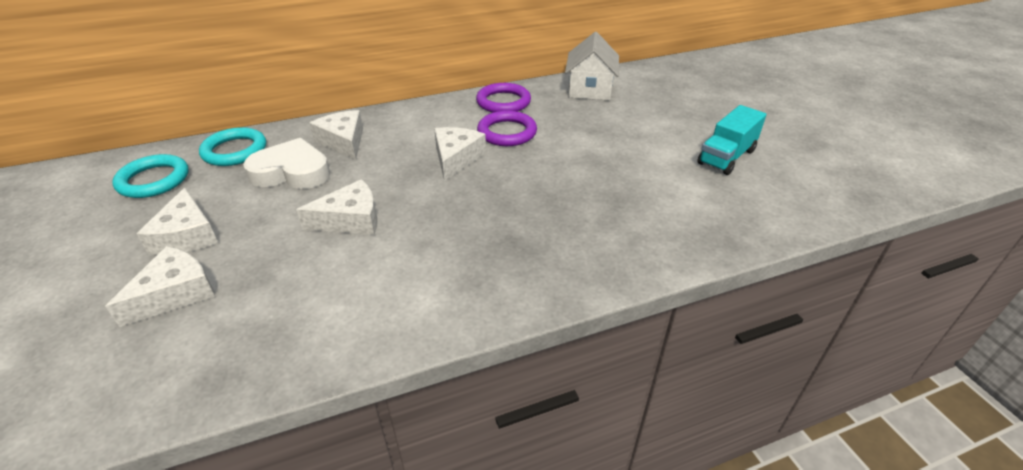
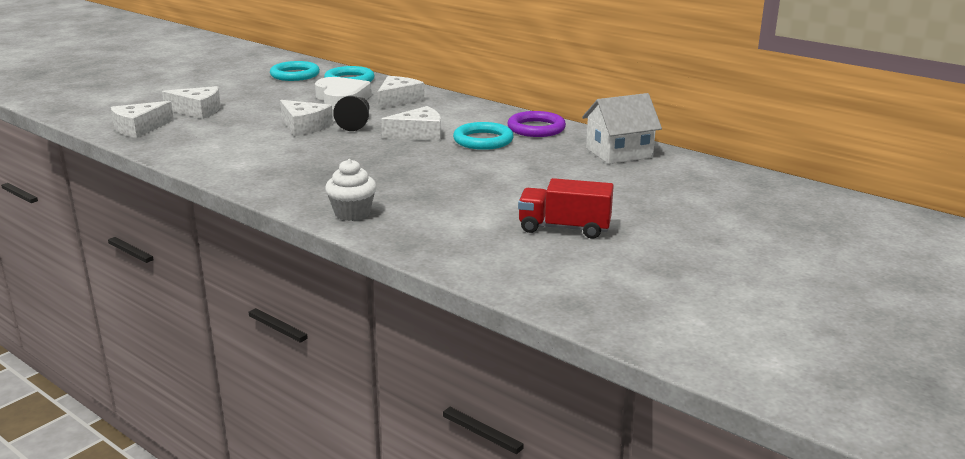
camera: 60 degrees right, 15 degrees down
white cheese [137,188,218,255] -> white cheese moved to [111,101,174,138]
purple ring [477,111,537,146] -> turquoise ring [453,122,514,150]
turquoise truck [697,105,766,175] -> red truck [518,178,614,239]
none -> white cupcake [325,159,377,221]
none -> black pawn [333,96,369,131]

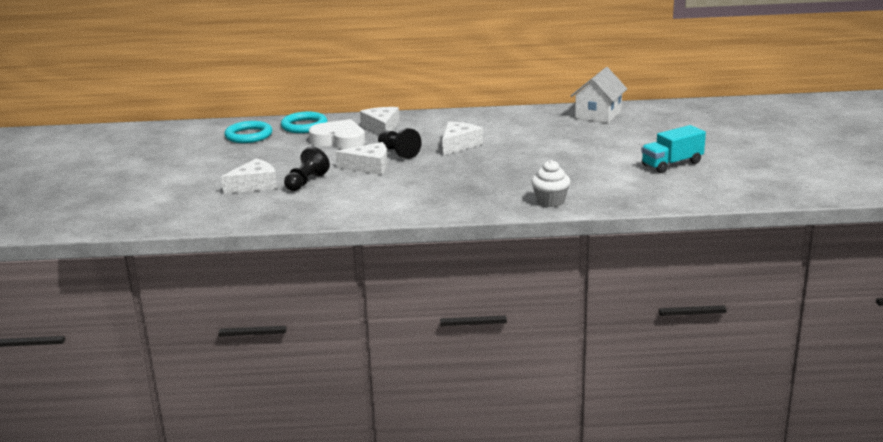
camera: 40 degrees left, 0 degrees up
white cheese [111,101,174,138] -> none
turquoise ring [453,122,514,150] -> none
purple ring [508,111,566,137] -> none
red truck [518,178,614,239] -> turquoise truck [641,125,706,173]
none -> black pawn [284,147,330,191]

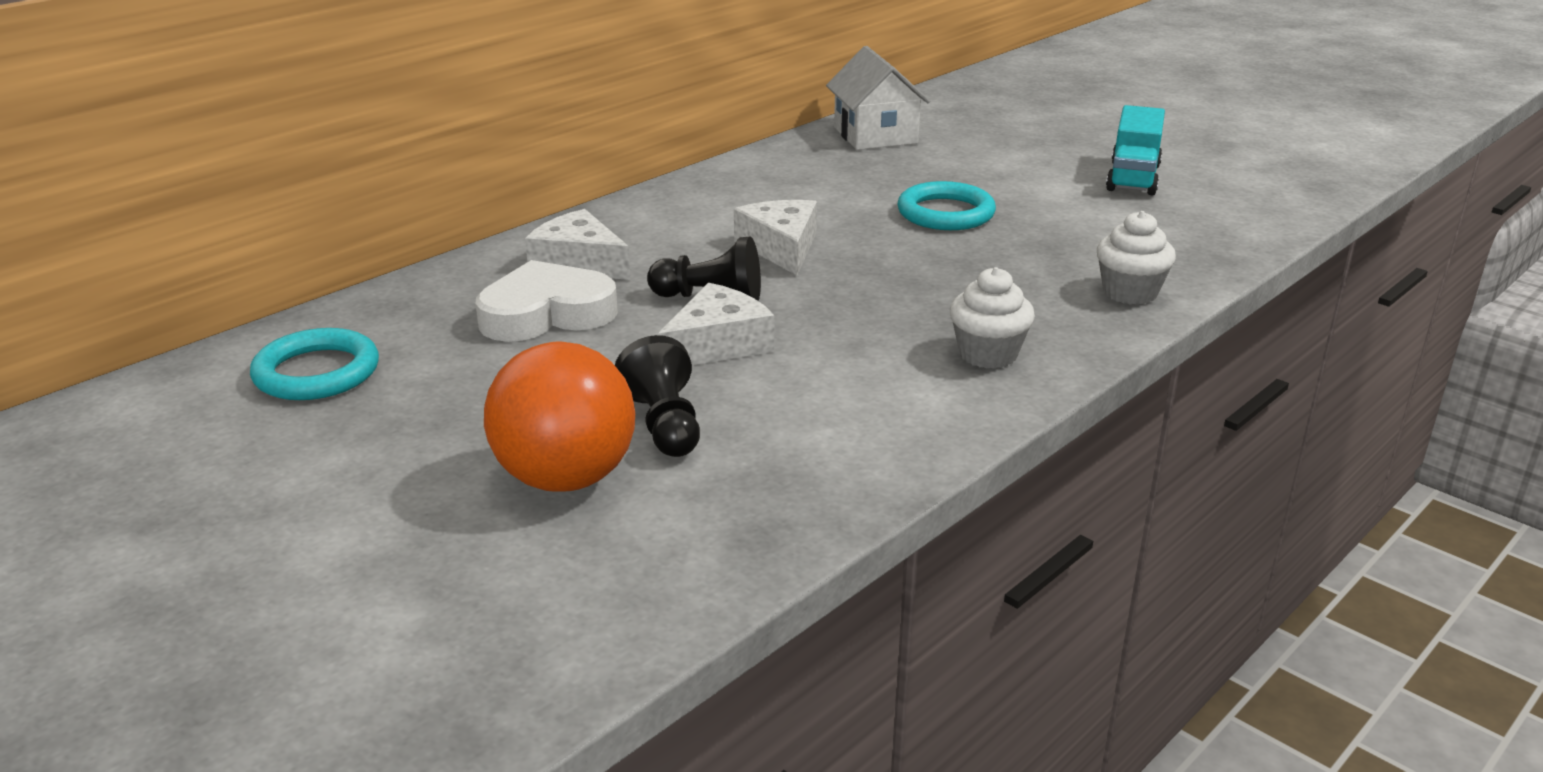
camera: 45 degrees left, 5 degrees up
white cheese [221,158,277,194] -> orange ball [484,342,635,492]
turquoise ring [281,112,327,133] -> turquoise ring moved to [898,181,996,230]
none -> white cupcake [950,267,1035,369]

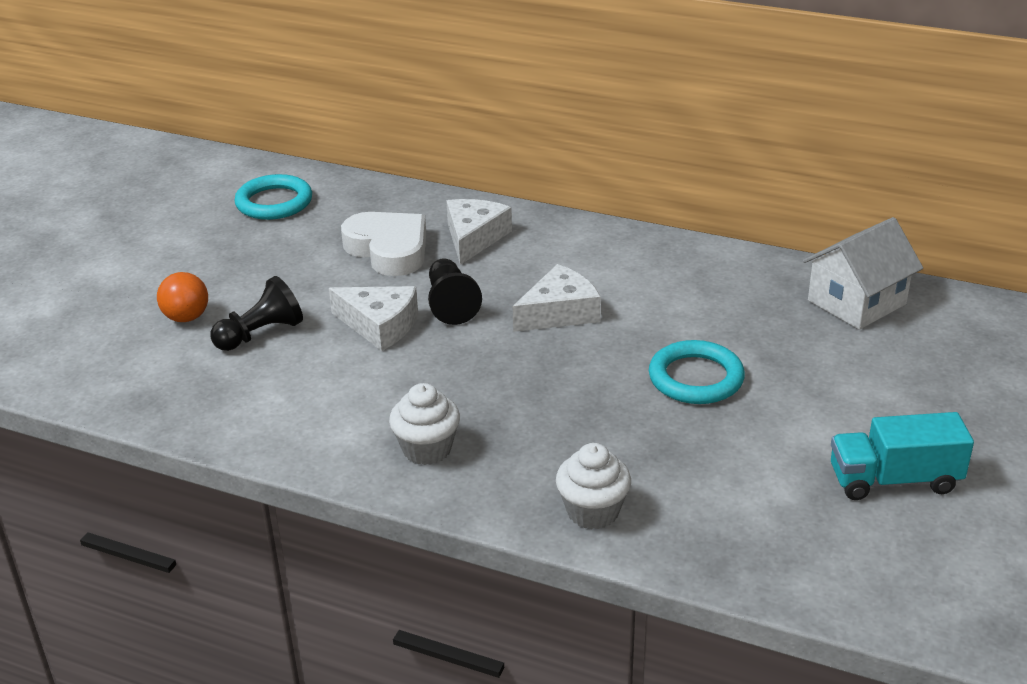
camera: 70 degrees right, 5 degrees up
orange ball [484,342,635,492] -> orange ball [157,272,208,322], size x0.54

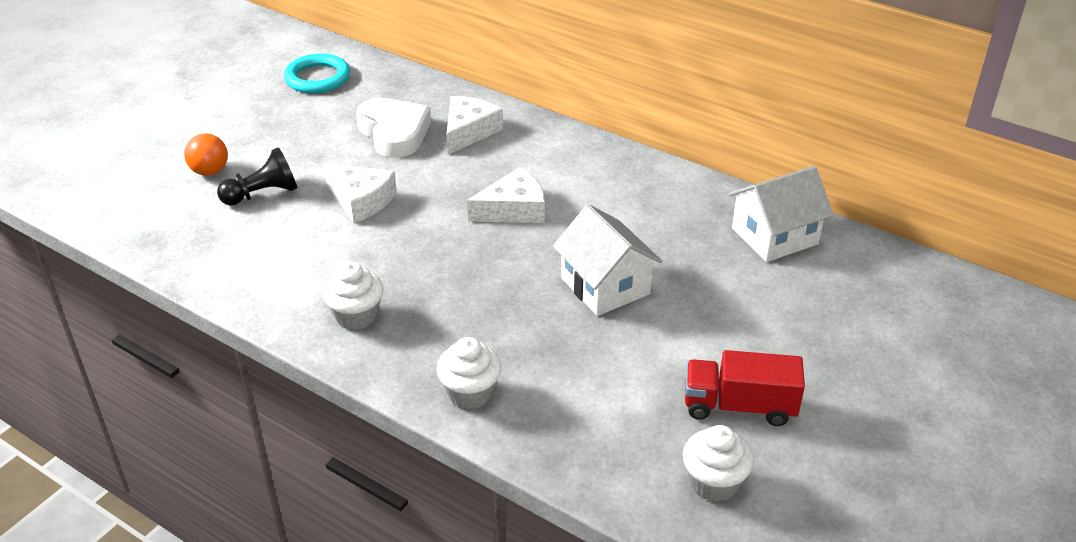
camera: 10 degrees right, 5 degrees up
black pawn [428,258,482,325] -> none
turquoise ring [649,340,745,404] -> white house [553,204,662,316]
turquoise truck [831,412,974,500] -> red truck [685,350,805,426]
none -> white cupcake [683,425,754,502]

